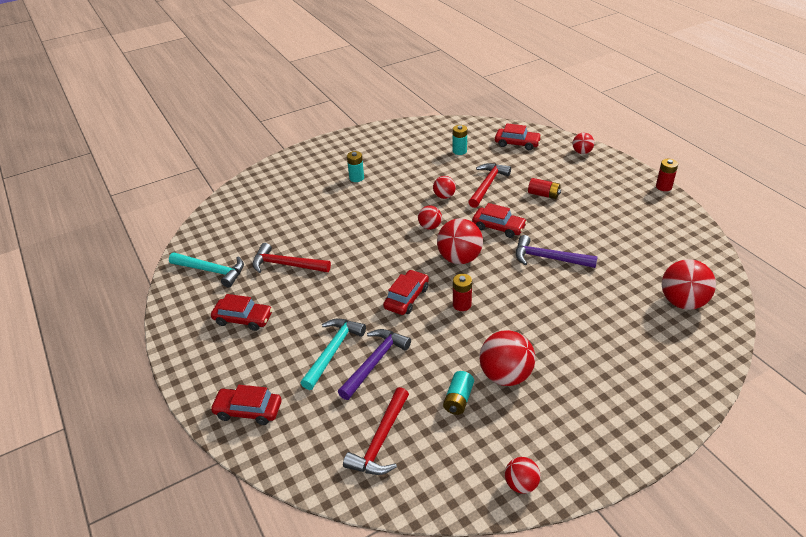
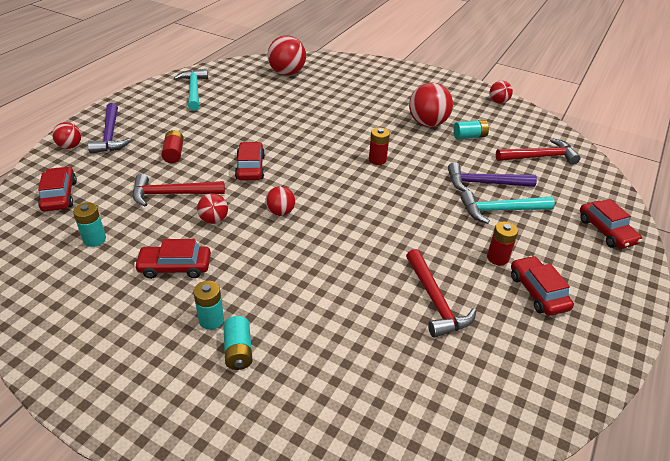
camera: 125 degrees left, 0 degrees up
turquoise hammer [169,253,244,288] -> turquoise hammer moved to [174,69,208,111]
red car [383,270,429,315] -> red car moved to [134,239,211,279]
red ball [437,218,483,264] -> none
purple hammer [516,235,598,268] -> purple hammer moved to [88,103,131,154]
red battery [656,159,678,191] -> red battery moved to [487,222,518,265]
none -> turquoise battery [223,316,253,370]

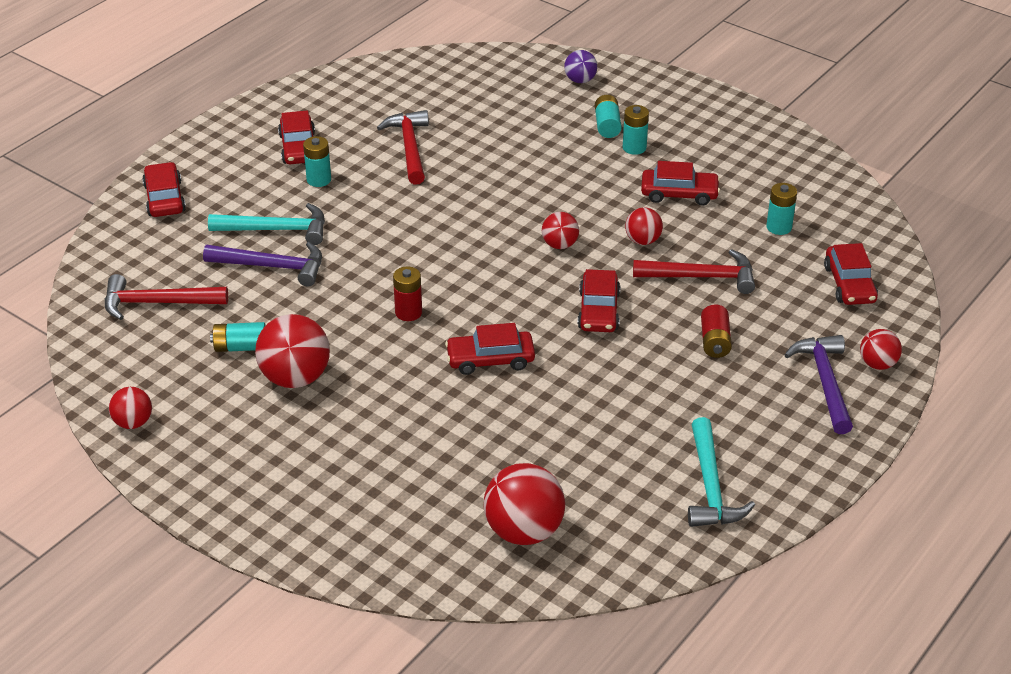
camera: 170 degrees left, 0 degrees up
red battery [487,222,518,265] -> turquoise battery [303,136,331,187]
none -> red car [445,323,535,375]
none -> purple ball [564,50,597,83]

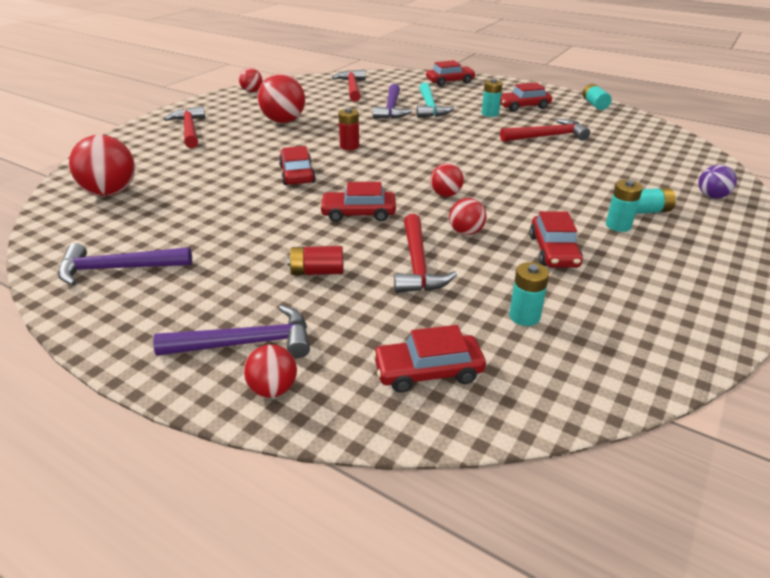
camera: 85 degrees right, 5 degrees down
turquoise battery [210,322,266,352] -> turquoise battery moved to [583,84,612,110]
turquoise hammer [688,417,755,527] -> purple hammer [58,243,192,286]
none -> red hammer [164,106,205,148]

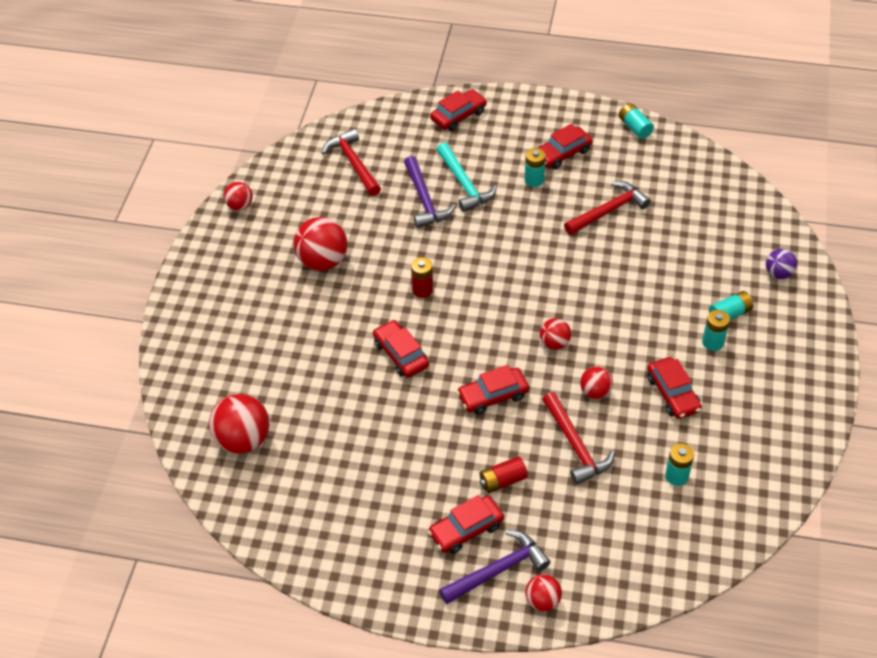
camera: 20 degrees left, 15 degrees up
purple hammer [58,243,192,286] -> none
red hammer [164,106,205,148] -> none
red car [373,325,486,393] -> red car moved to [428,495,504,554]

